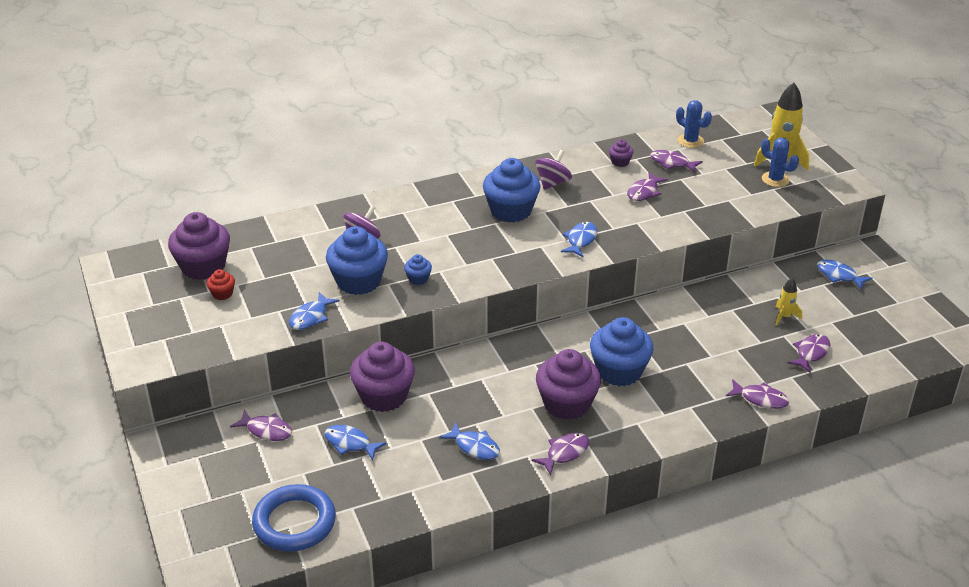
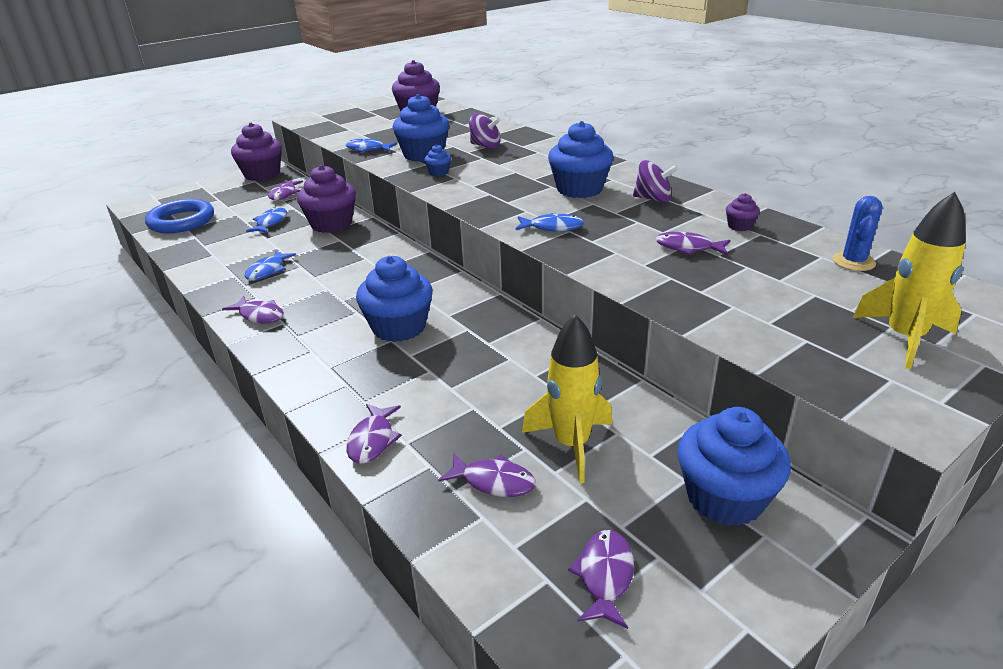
camera: 75 degrees right, 5 degrees down
red cupcake [207,269,235,300] -> none
purple cupcake [536,349,601,420] -> purple cupcake moved to [231,123,282,181]
purple fish [650,150,703,173] -> purple fish moved to [568,530,634,629]
blue cactus [761,138,799,187] -> none
yellow rocket [775,278,802,326] -> yellow rocket [522,314,612,483], size x1.95
blue fish [817,260,872,290] -> blue cupcake [678,407,791,526]

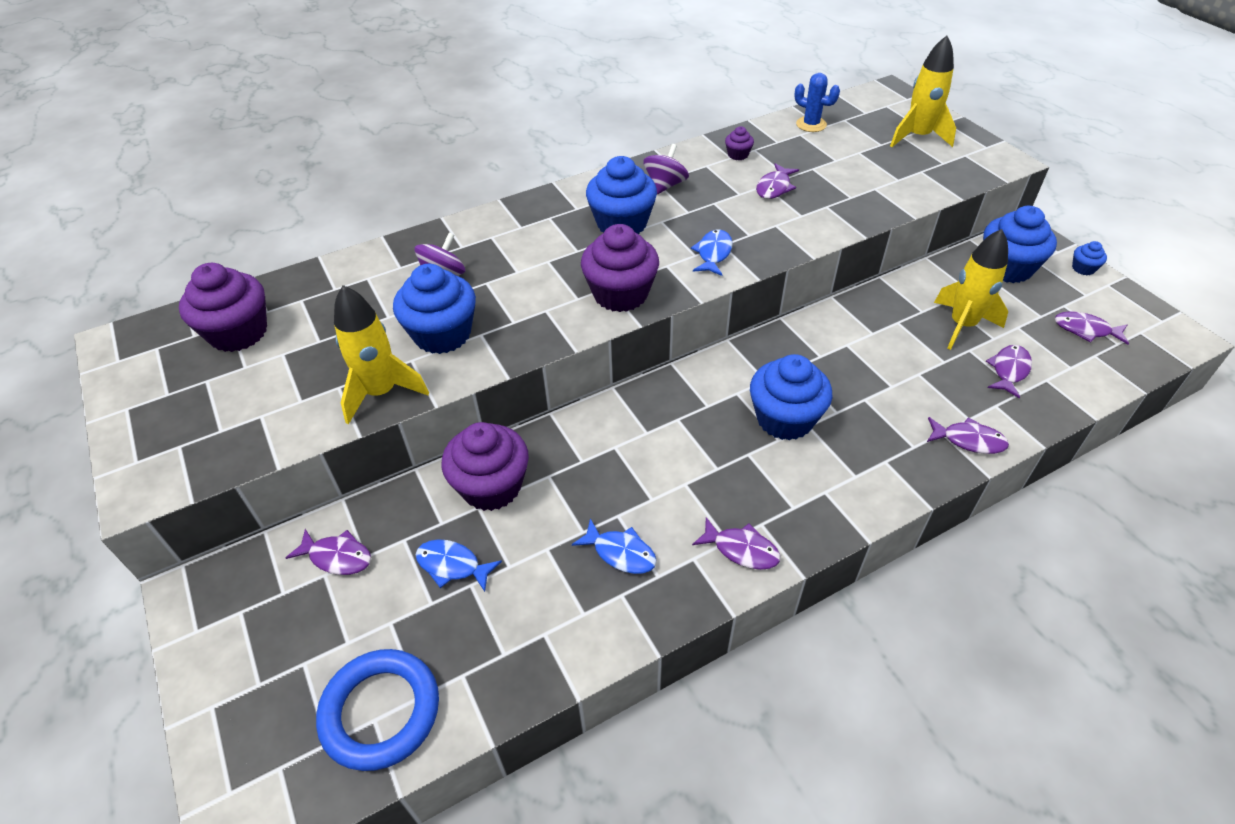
camera: 80 degrees left, 15 degrees up
purple fish [222,296,284,323] -> purple fish turned 75 degrees clockwise [692,517,781,570]
purple cupcake [231,123,282,181] -> purple cupcake moved to [581,224,659,312]
blue fish [345,139,398,152] -> yellow rocket [334,285,429,424]
blue cupcake [424,144,451,176] -> blue cupcake moved to [1072,241,1107,275]

